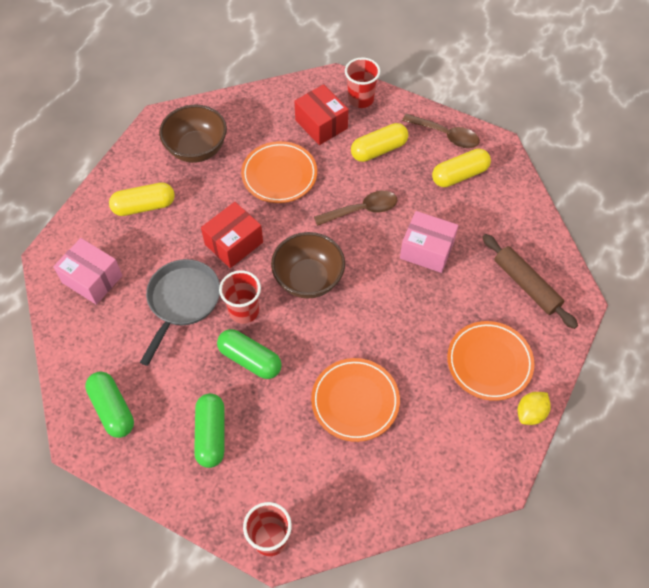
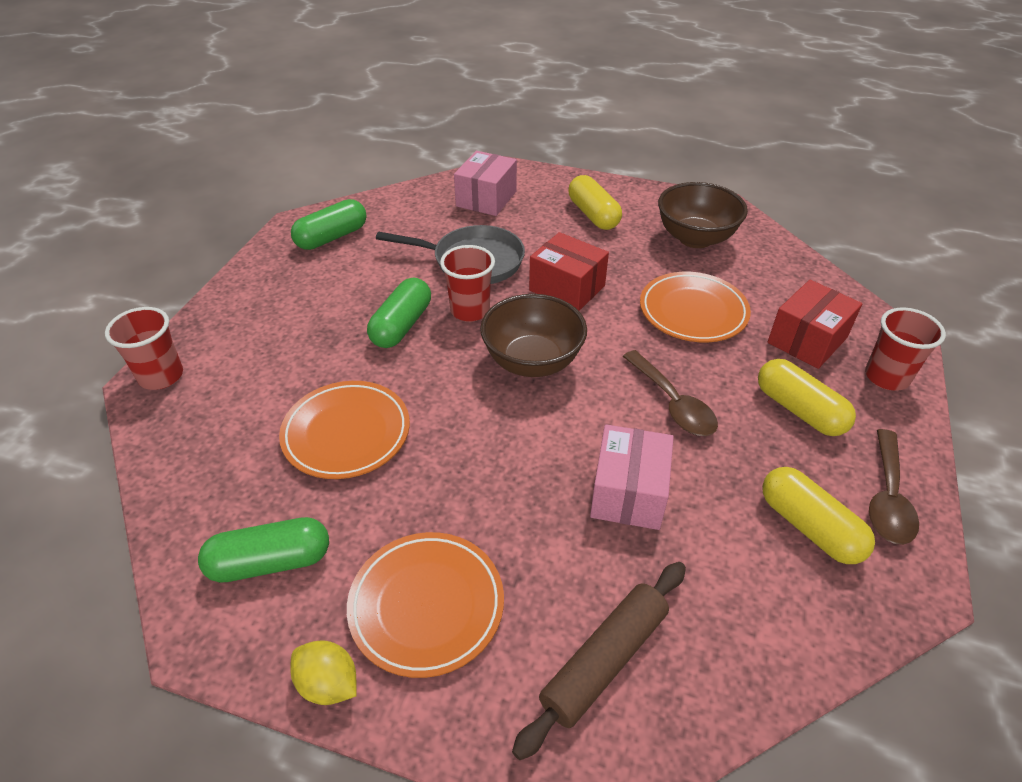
camera: 80 degrees right, 15 degrees down
green capsule [194,393,224,468] -> green capsule moved to [198,517,329,582]

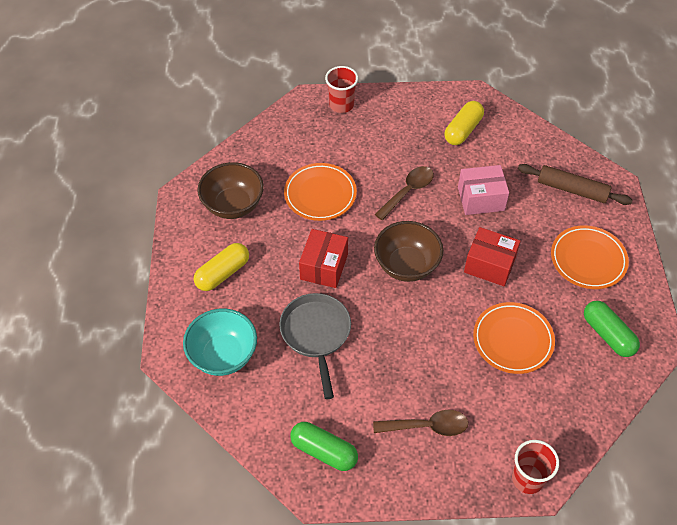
camera: 110 degrees left, 10 degrees up
yellow lemon [290,640,357,705] -> none
green capsule [367,278,431,348] -> none
red cup [440,245,495,322] -> none
pink box [454,151,517,216] -> turquoise bowl [183,309,257,376]
yellow capsule [758,359,856,436] -> none
red box [767,280,862,369] -> red box moved to [464,227,521,286]
brown spoon [869,429,919,545] -> brown spoon moved to [373,410,468,436]

